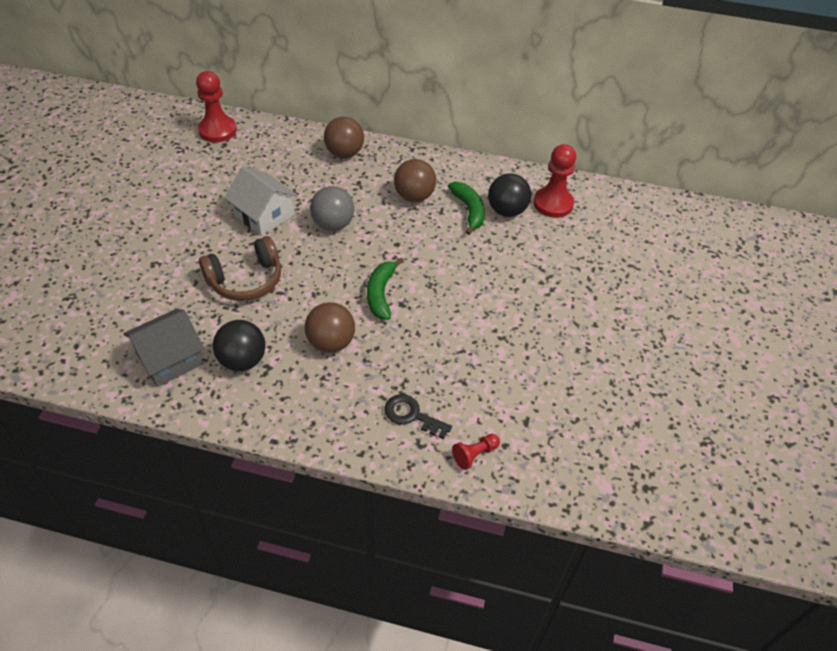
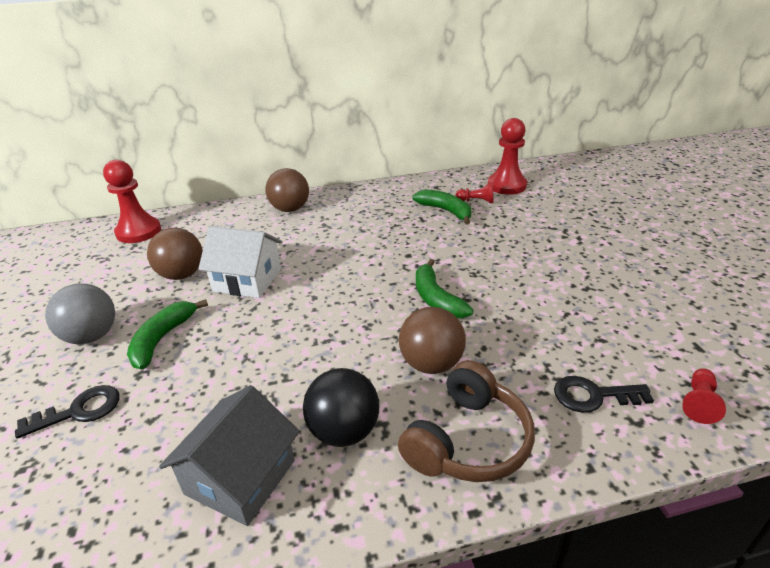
camera: 25 degrees left, 15 degrees down
brown headphones [199,236,281,301] -> brown headphones moved to [398,360,535,482]
grey ball [310,186,354,231] -> grey ball moved to [45,283,115,344]
brown ball [394,159,436,202] -> brown ball moved to [147,228,203,280]
black ball [488,173,531,217] -> red pawn [455,182,494,203]
none -> black key [15,385,120,439]
none -> green banana [127,299,208,370]

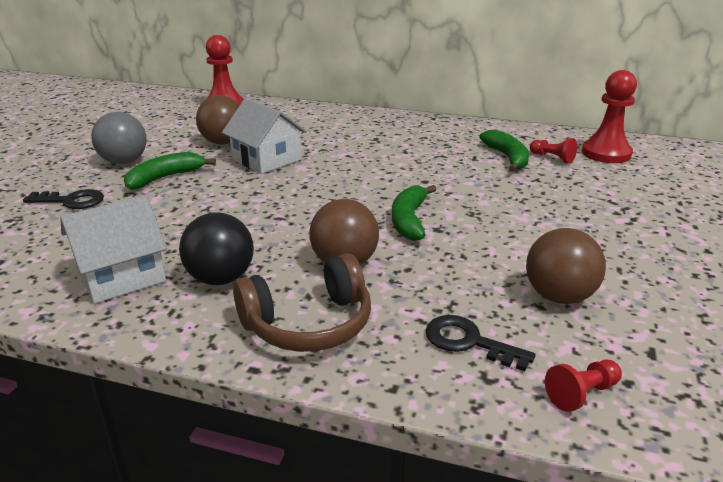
camera: 30 degrees right, 5 degrees down
grey house [159,385,300,526] -> white house [60,195,167,304]
brown ball [265,168,309,212] -> brown ball moved to [526,228,606,304]

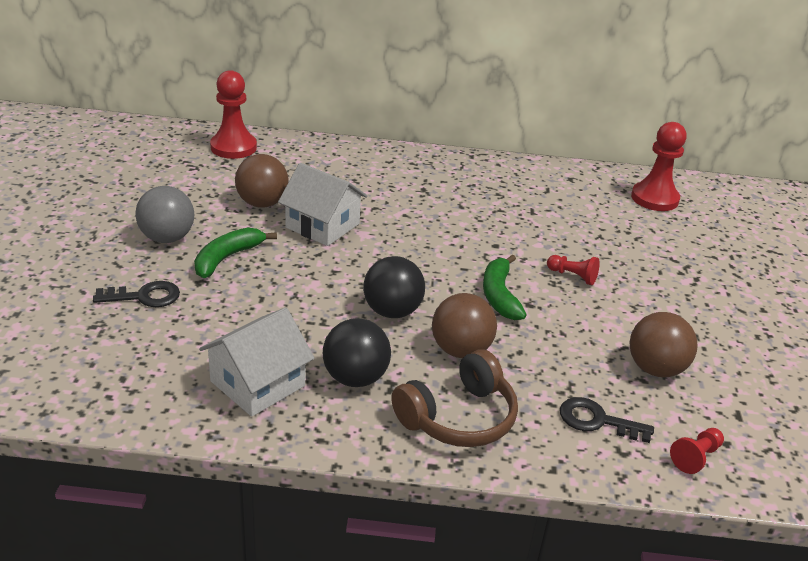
camera: 15 degrees left, 5 degrees up
green banana [480,130,529,172] -> none
red pawn [530,138,577,164] -> red pawn moved to [547,255,600,285]
none -> black ball [363,256,425,318]

